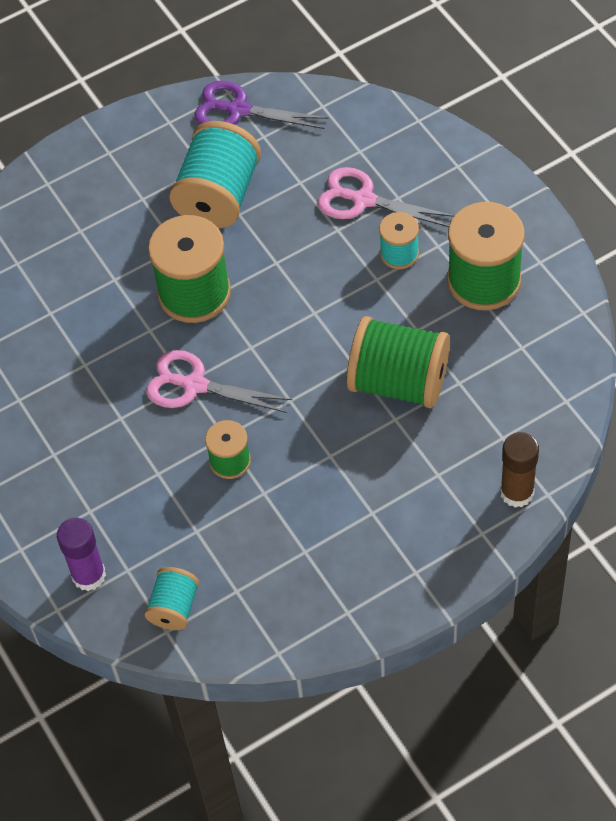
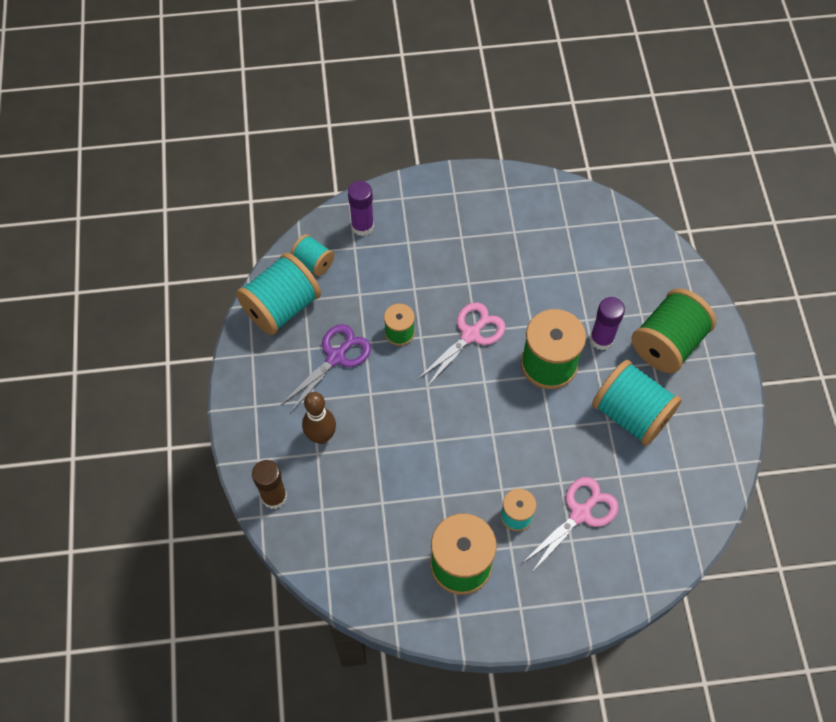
camera: 110 degrees right, 5 degrees up
purple scissors [194,81,328,129] -> purple scissors moved to [281,324,371,413]
green spool [347,316,450,408] -> green spool moved to [632,288,716,373]
none -> turquoise spool [236,253,321,335]
none -> brown bowling pin [302,392,336,444]
none -> purple glue stick [590,297,625,350]

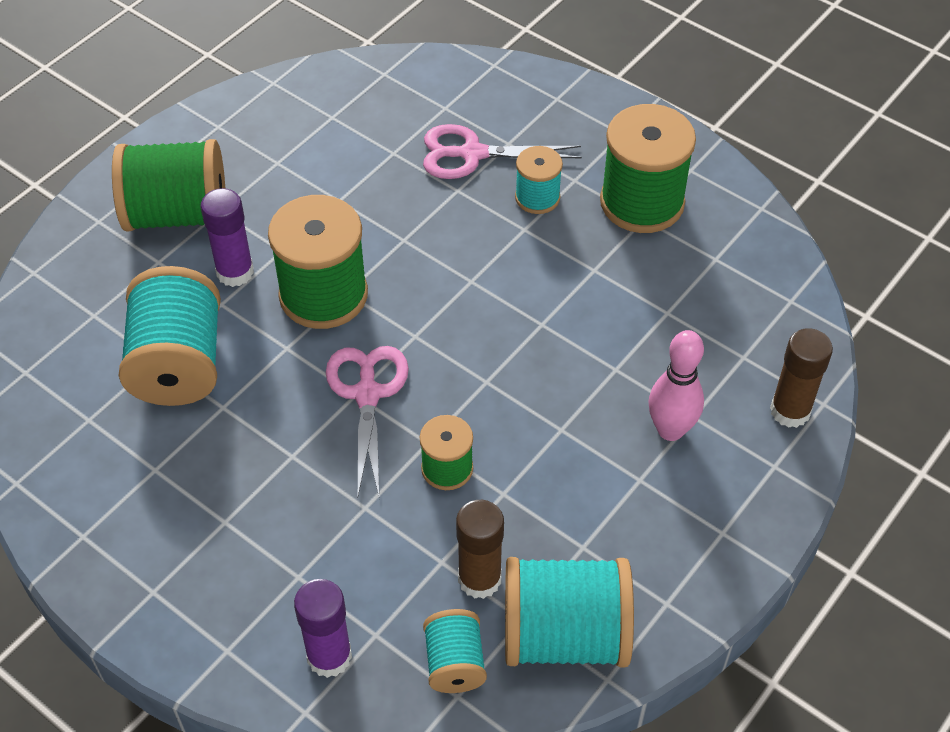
camera: 135 degrees left, 10 degrees down
purple scissors [281,324,371,413] -> none
brown bowling pin [302,392,336,444] -> pink bowling pin [648,330,704,441]
pink scissors [417,303,506,388] -> pink scissors turned 90 degrees clockwise [326,346,409,496]
turquoise spool [592,360,682,446] -> turquoise spool moved to [119,266,221,406]
none -> brown glue stick [456,500,504,599]

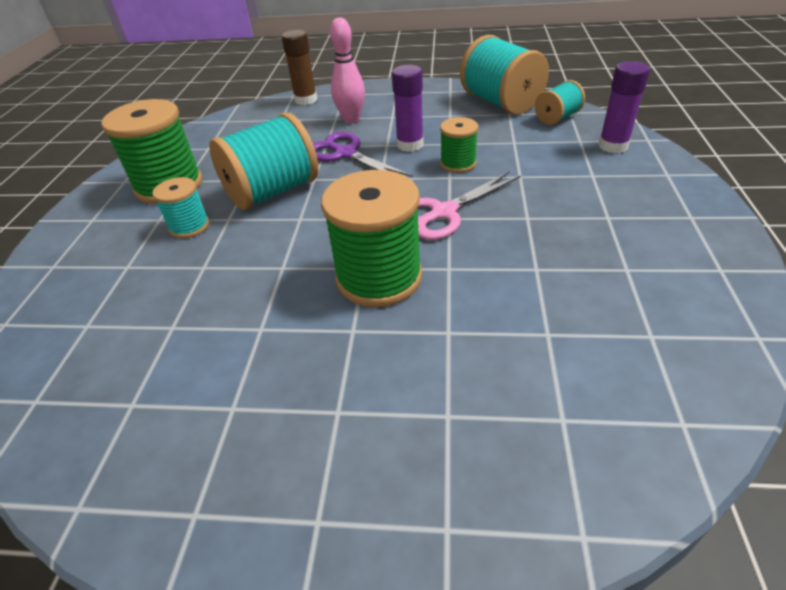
camera: 120 degrees left, 10 degrees down
green spool [112,139,225,231] -> none
turquoise spool [119,266,221,406] -> turquoise spool moved to [209,112,318,210]
purple glue stick [201,188,254,287] -> purple glue stick moved to [392,65,424,152]
pink scissors [423,124,582,179] -> none
brown glue stick [456,500,504,599] -> none
none -> purple scissors [313,132,413,177]

